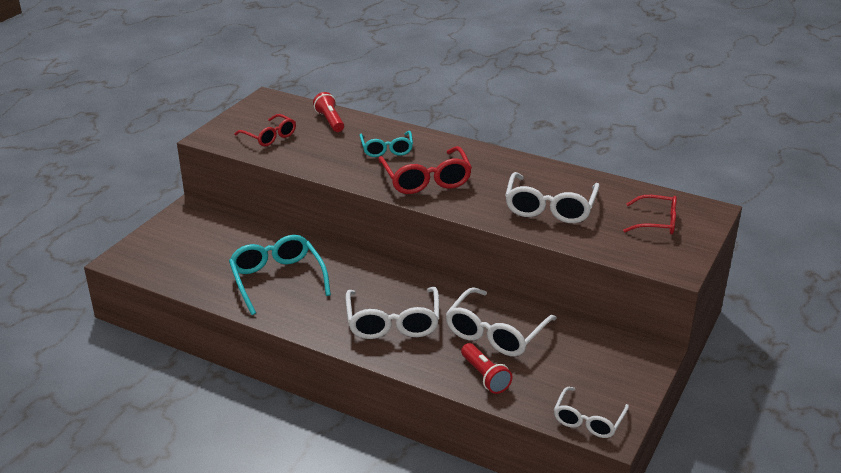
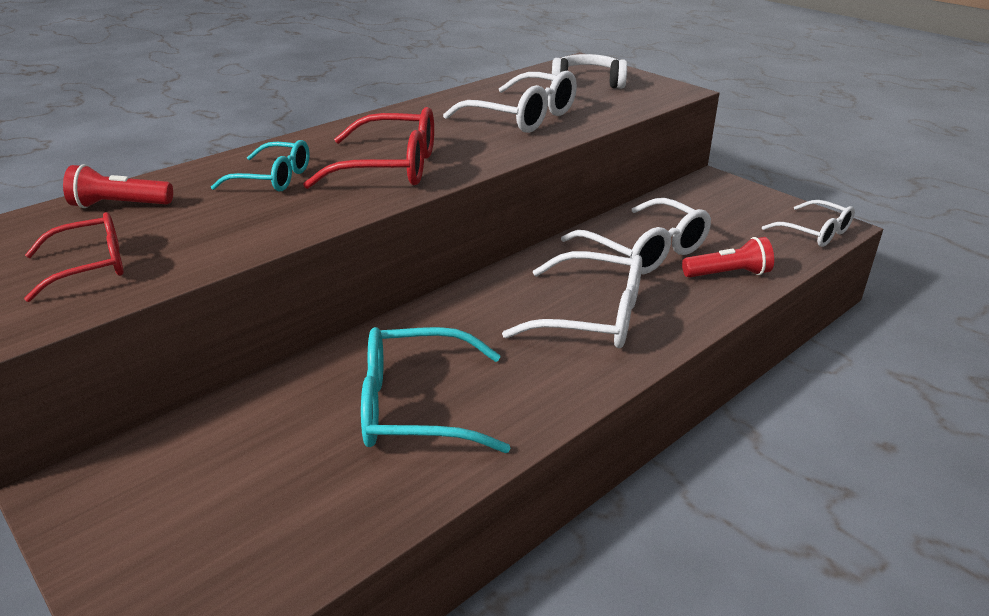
camera: 70 degrees left, 0 degrees up
red glasses [623,195,677,234] -> white headphones [551,54,627,89]

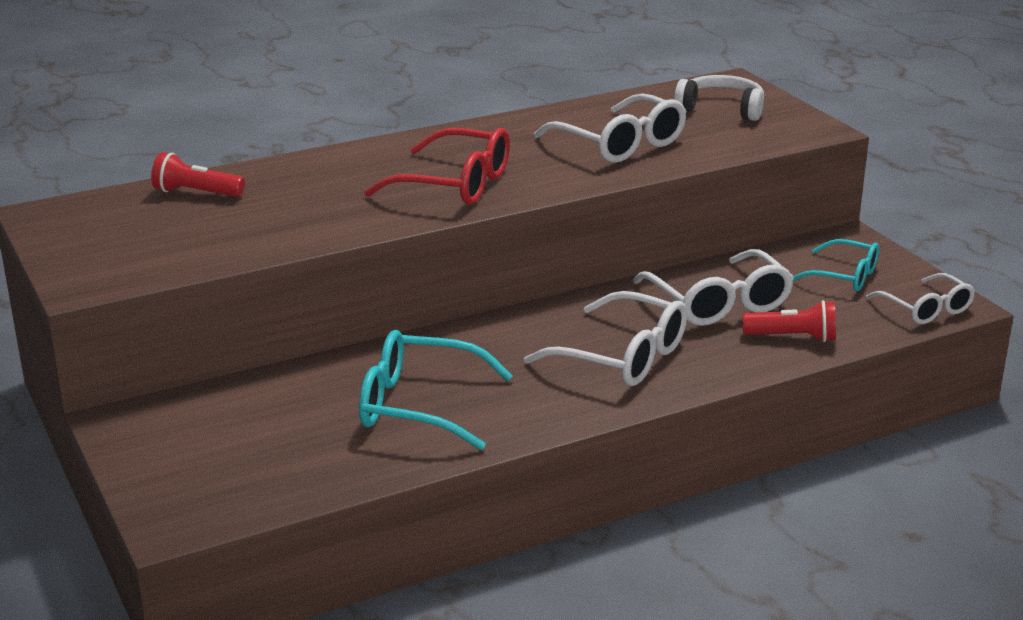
camera: 15 degrees right, 5 degrees down
red glasses [24,212,124,302] -> none
turquoise glasses [211,140,310,191] -> turquoise glasses moved to [793,239,879,291]

